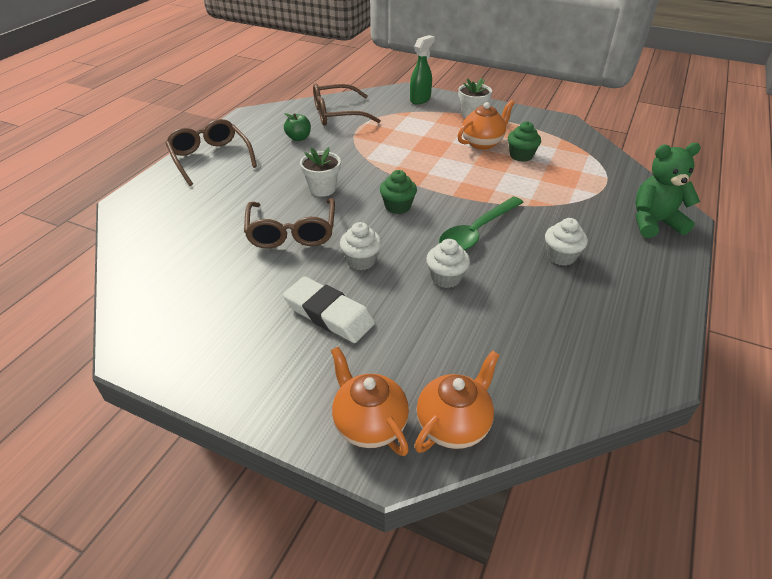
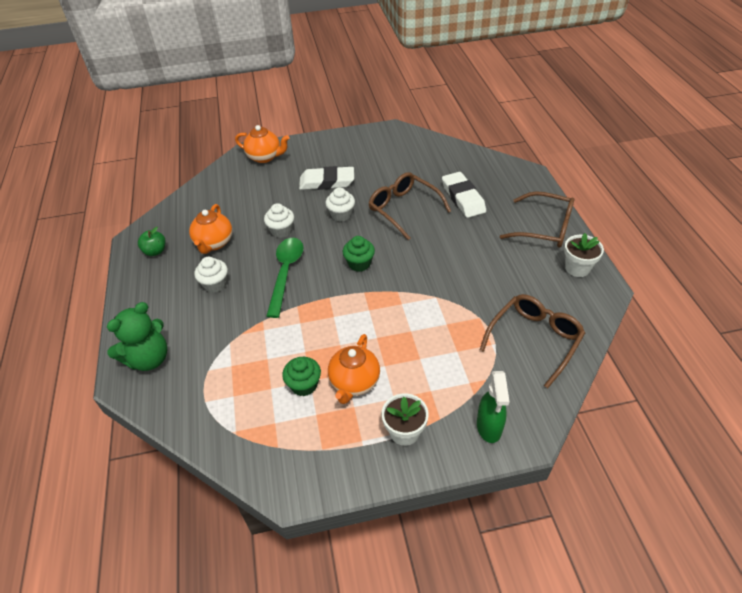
camera: 145 degrees right, 5 degrees up
green apple [284,113,311,141] -> green apple moved to [138,227,166,256]
white flower pot [300,147,341,197] -> white flower pot moved to [564,233,604,277]
orange teapot [414,350,500,453] -> orange teapot moved to [189,204,232,254]
none -> white eraser [442,172,486,218]

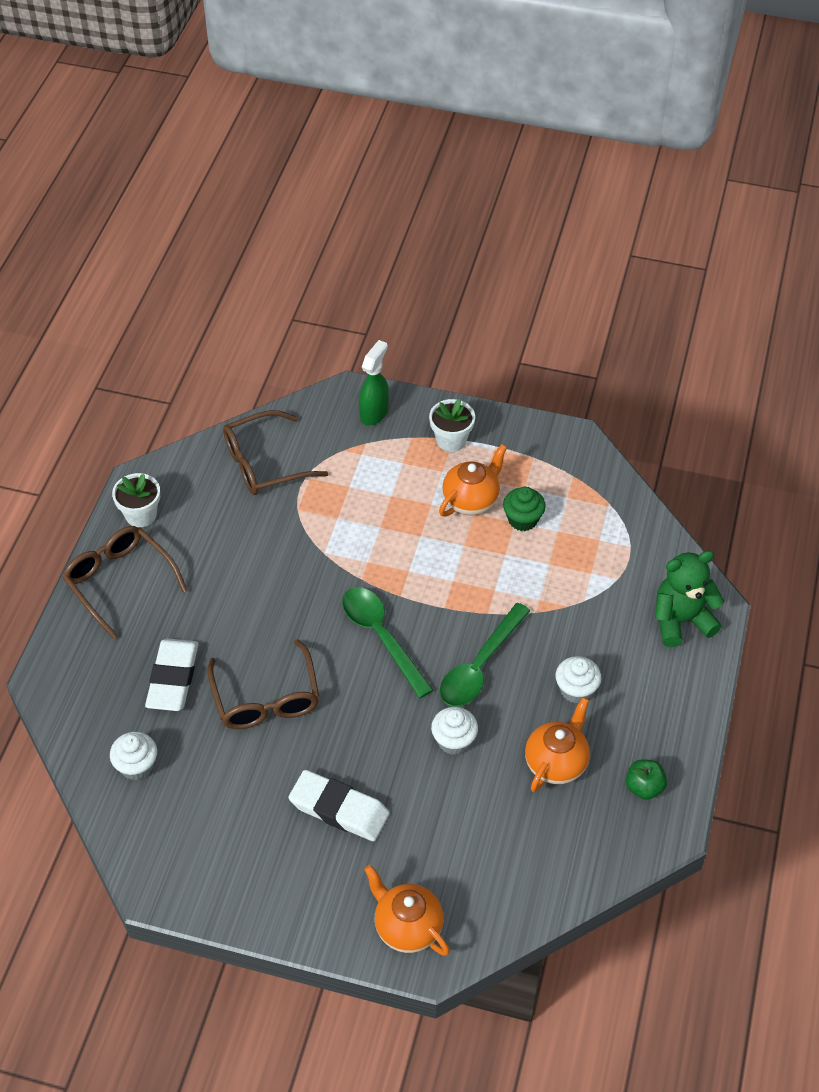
camera: 155 degrees left, 5 degrees up
white cupcake [325,187,355,222] -> white cupcake moved to [110,732,157,781]
green cupcake [343,236,375,272] -> green spoon [342,587,433,698]

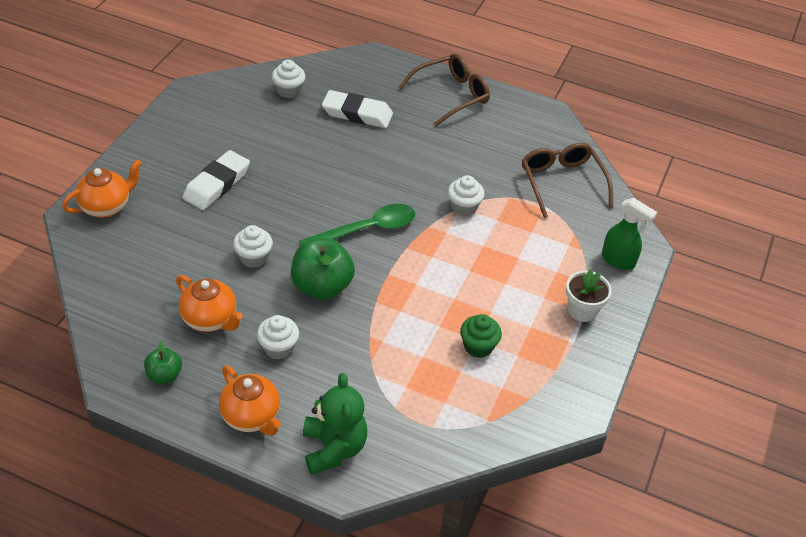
camera: 95 degrees right, 5 degrees down
white flower pot [112,473,160,527] -> none
brown glasses [207,639,319,729] -> none
orange teapot [439,444,507,516] -> orange teapot moved to [219,365,281,436]
green spoon [440,603,530,707] -> green apple [291,238,355,300]
none -> white cupcake [448,175,485,216]

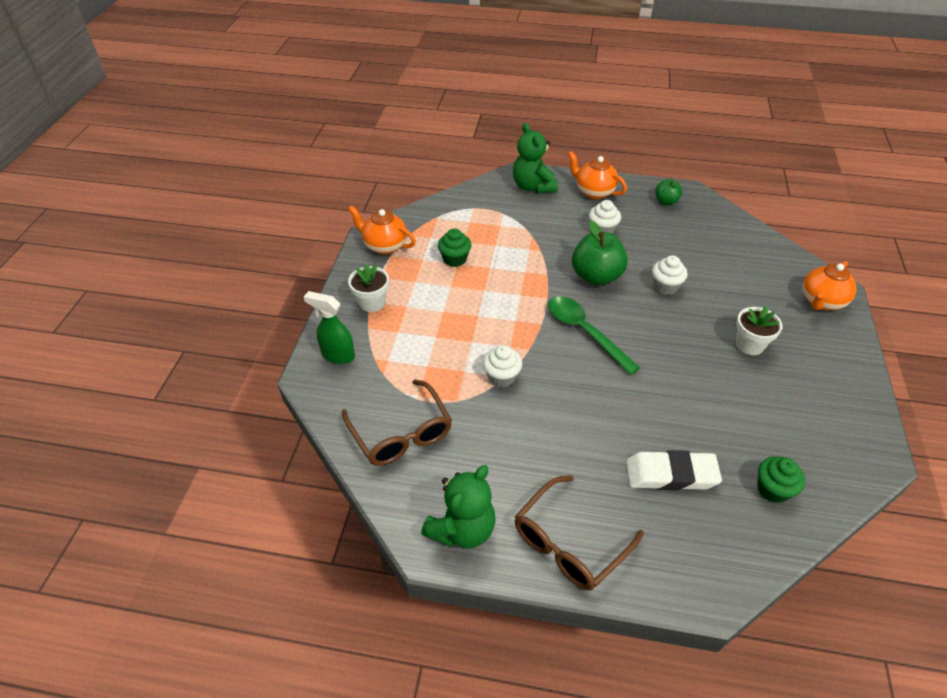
camera: 170 degrees right, 0 degrees up
orange teapot [176,275,243,332] -> orange teapot moved to [348,206,416,254]
white eraser [182,150,250,210] -> white flower pot [736,306,782,355]
white cupcake [272,59,305,99] -> green cupcake [757,456,805,503]
green spoon [299,204,415,245] -> green spoon turned 90 degrees clockwise [548,296,640,375]
none -> green teddy bear [421,465,496,549]

